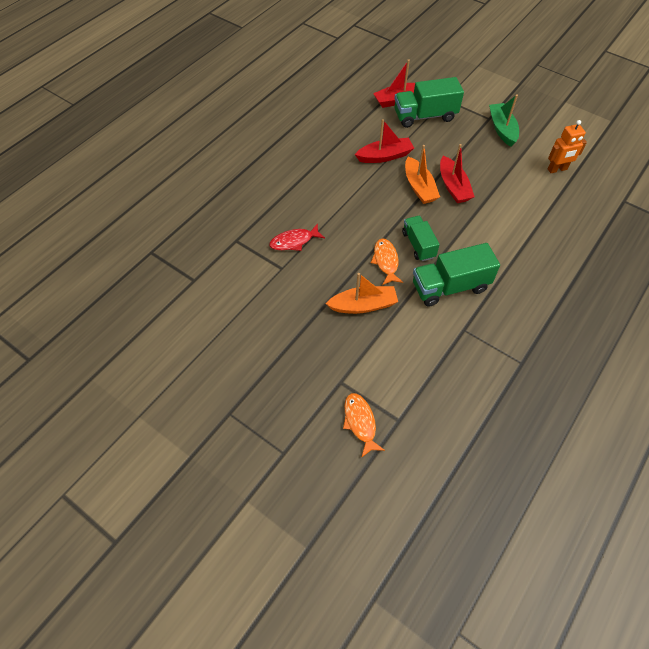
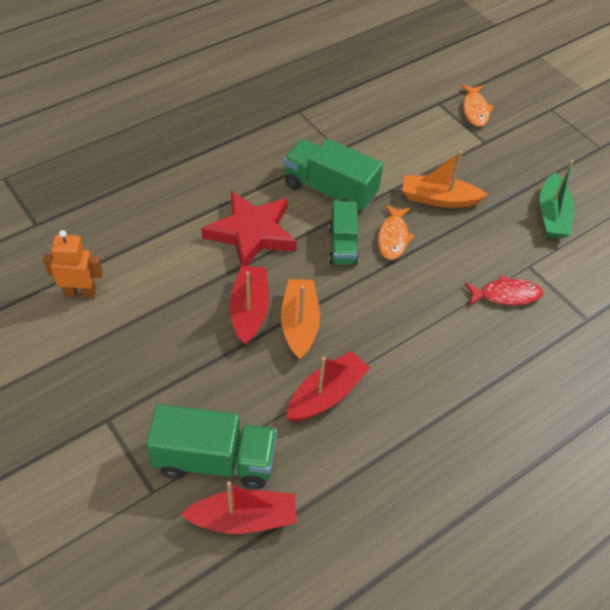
camera: 165 degrees left, 5 degrees down
red boat [355,119,414,163] -> red boat turned 135 degrees clockwise [286,351,370,422]
green truck [413,243,500,307] -> green truck turned 150 degrees counterclockwise [283,139,383,212]
green boat [489,94,519,147] -> green boat moved to [539,160,574,239]
none -> red star [201,191,297,266]

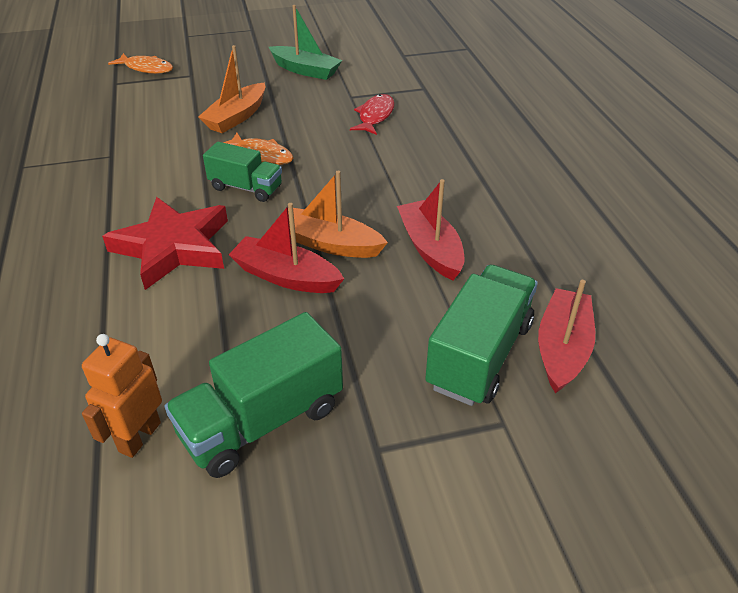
camera: 65 degrees left, 10 degrees down
green truck [283,139,383,212] -> green truck moved to [165,312,343,478]

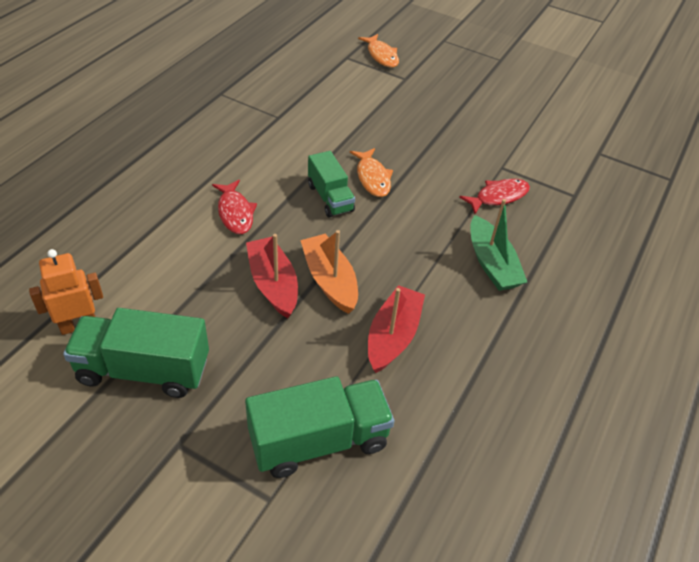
camera: 40 degrees right, 5 degrees up
red star [102,197,228,290] -> red fish [212,180,257,234]
orange boat [198,45,265,133] -> none
green boat [269,5,342,80] -> green boat moved to [470,199,527,291]
red boat [538,280,595,394] -> none

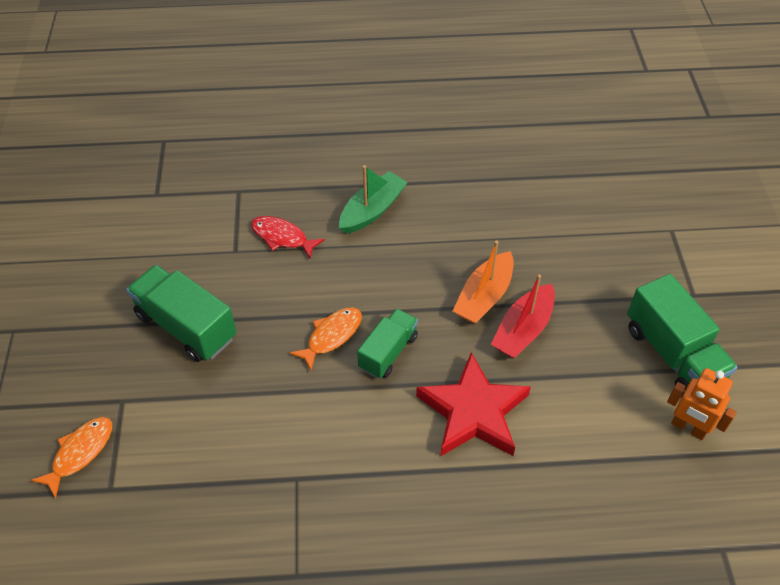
camera: 120 degrees left, 5 degrees up
red fish [212,180,257,234] -> red star [416,352,531,457]
green truck [245,376,394,478] -> green truck moved to [126,265,236,362]
red boat [368,285,425,373] -> none

